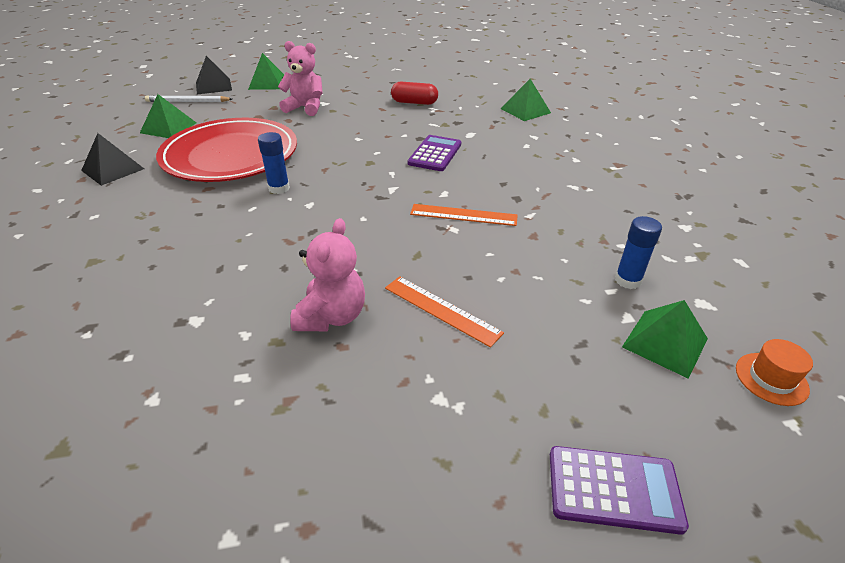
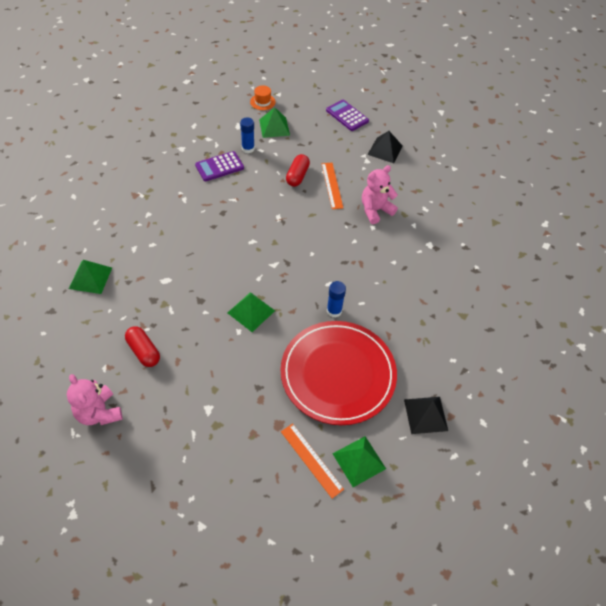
camera: 140 degrees left, 15 degrees up
white pencil [145,95,232,102] -> none
black pyramid [196,56,232,94] -> black pyramid moved to [367,131,403,163]
green pyramid [248,53,284,90] -> green pyramid moved to [228,292,275,332]
pink teddy bear [278,41,323,116] -> pink teddy bear moved to [67,374,122,425]
purple calculator [408,135,461,171] -> purple calculator moved to [195,151,244,181]
orange ruler [410,204,518,226] -> orange ruler moved to [281,423,344,498]
none -> red capsule [286,154,310,187]

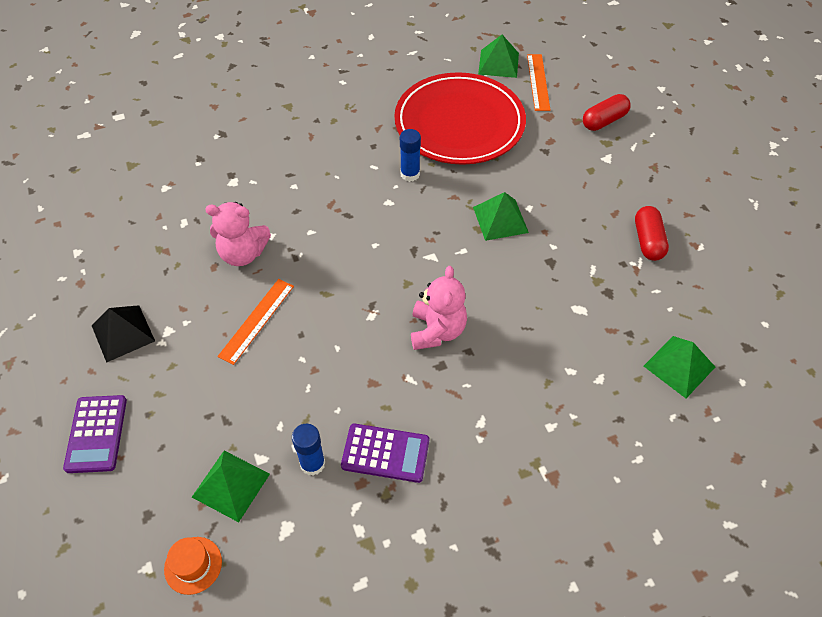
camera: 140 degrees left, 0 degrees up
pink teddy bear [67,374,122,425] -> pink teddy bear moved to [411,266,467,350]
red capsule [286,154,310,187] -> red capsule moved to [583,94,631,131]
black pyramid [404,397,448,434] -> none

